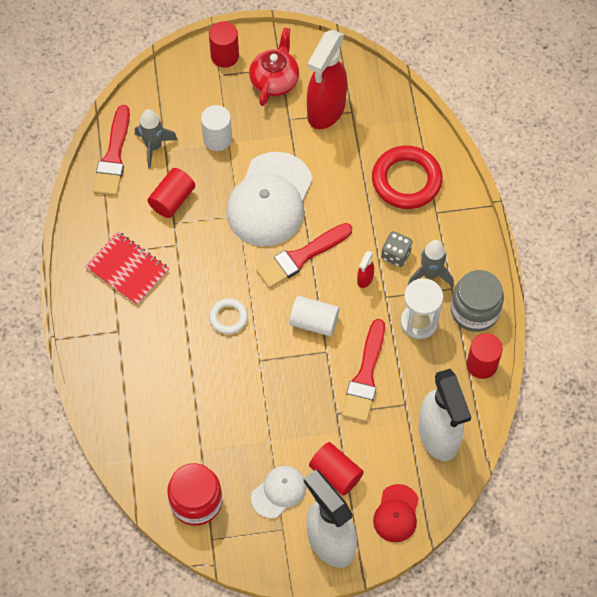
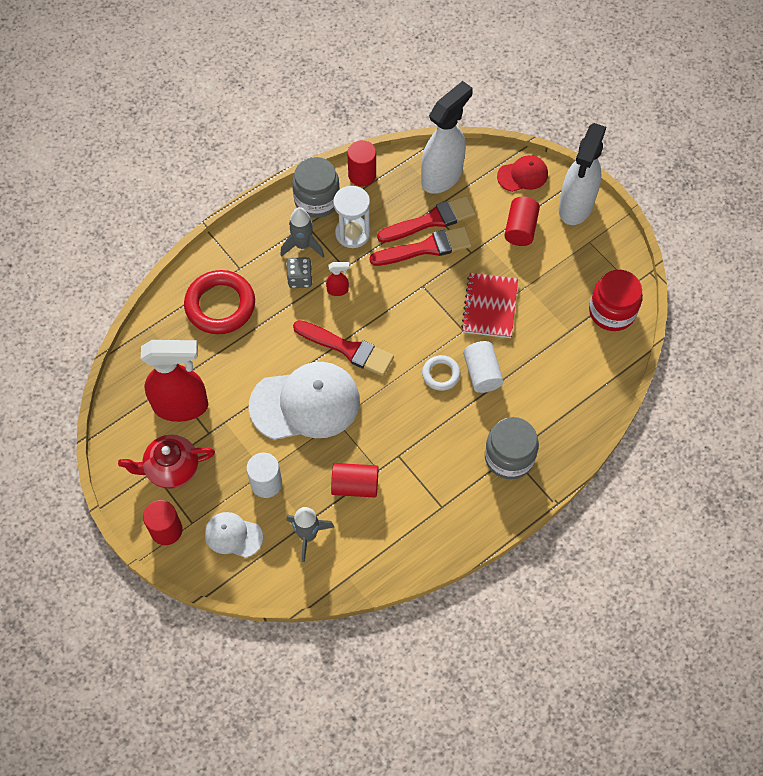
camera: 120 degrees left, 0 degrees up
red notebook [85,231,169,305] -> red notebook moved to [461,273,518,338]
red brush [93,105,130,196] -> red brush moved to [377,196,476,243]
white cap [251,466,306,518] -> white cap moved to [205,512,263,558]
white cylinder [289,296,339,336] -> white cylinder moved to [463,341,504,393]
none -> grey jar [485,417,539,479]

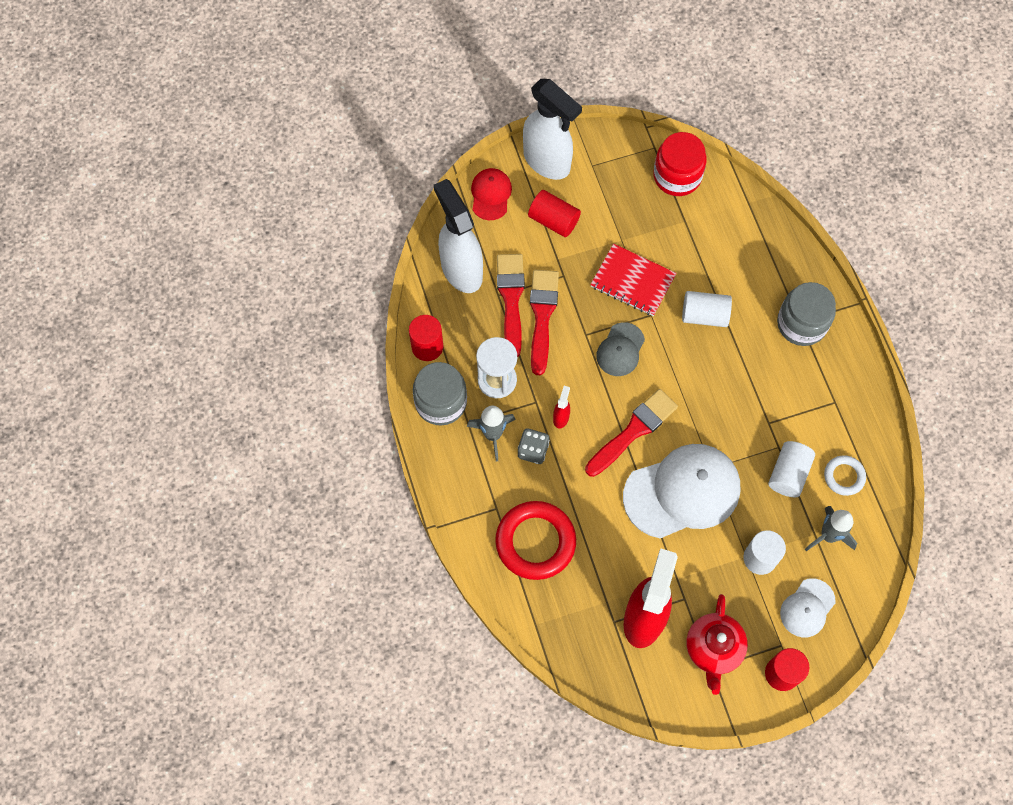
camera: 70 degrees left, 5 degrees up
white cap [249,362,360,440] -> white cap turned 60 degrees clockwise [623,444,740,538]
red cylinder [331,463,378,498] -> white cylinder [768,441,815,497]
white ring [422,355,461,391] -> white ring moved to [824,455,866,496]
none -> grey cap [596,322,645,376]

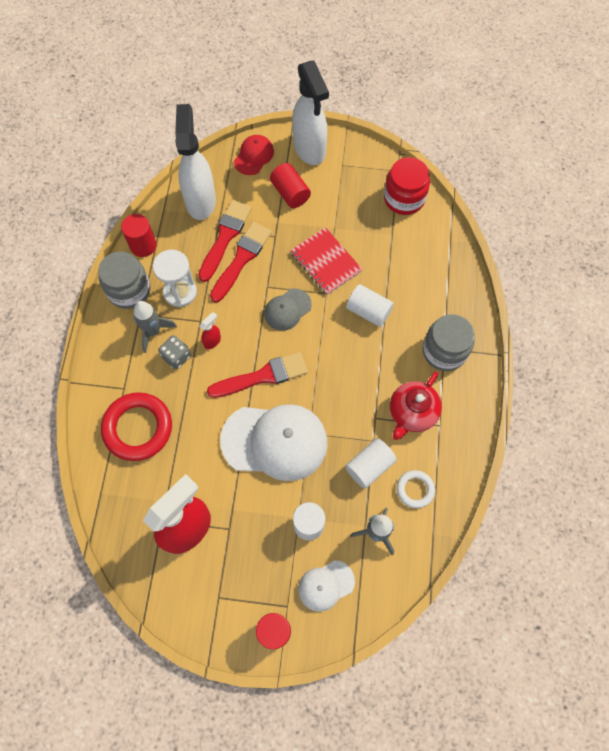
camera: 25 degrees right, 0 degrees up
red teapot [686,594,748,695] -> red teapot moved to [390,372,442,440]

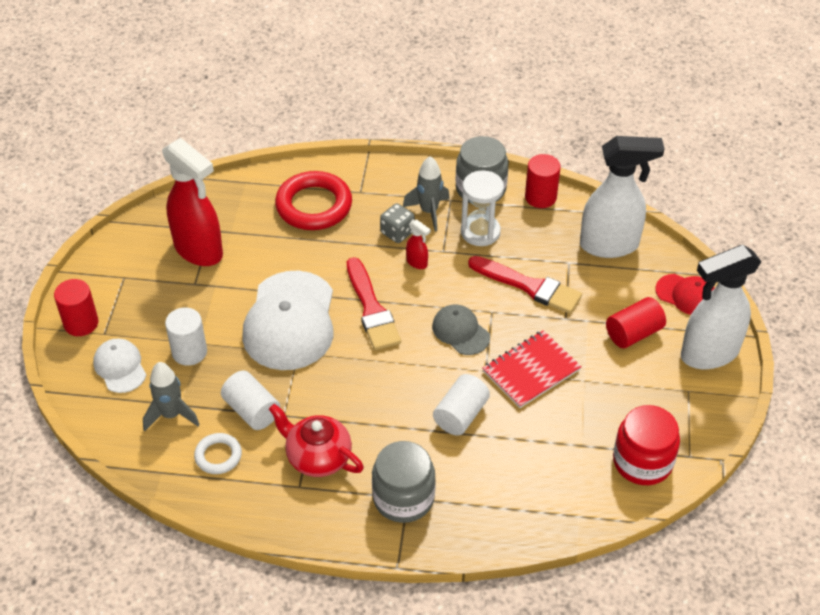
camera: 90 degrees right, 20 degrees down
red brush [198,200,252,282] -> none

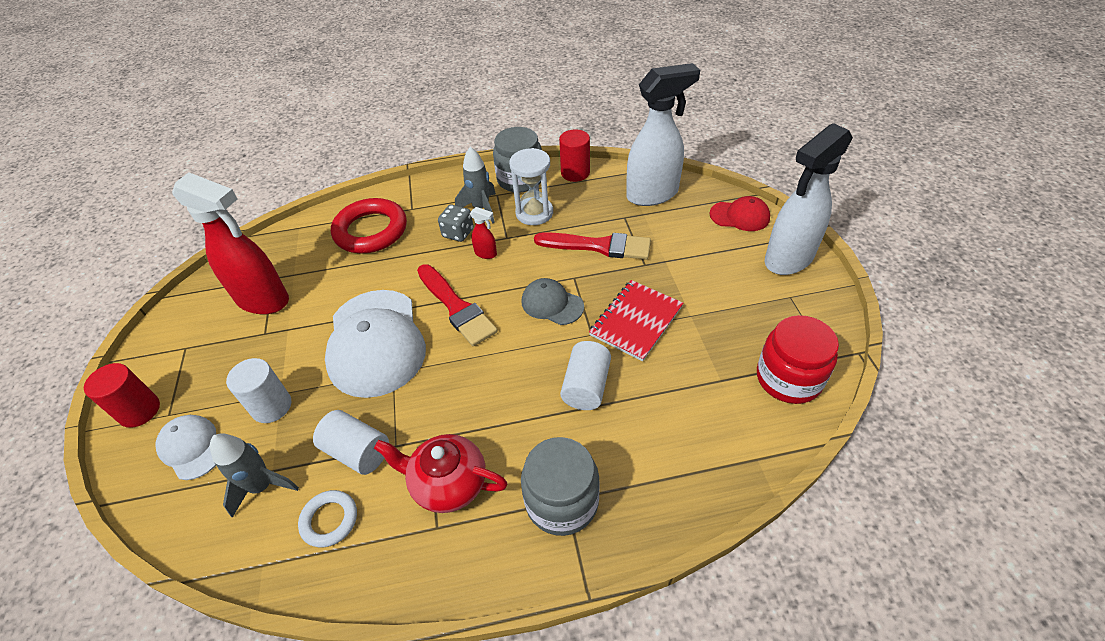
camera: 15 degrees left, 0 degrees up
red cylinder [606,297,666,348] -> none

